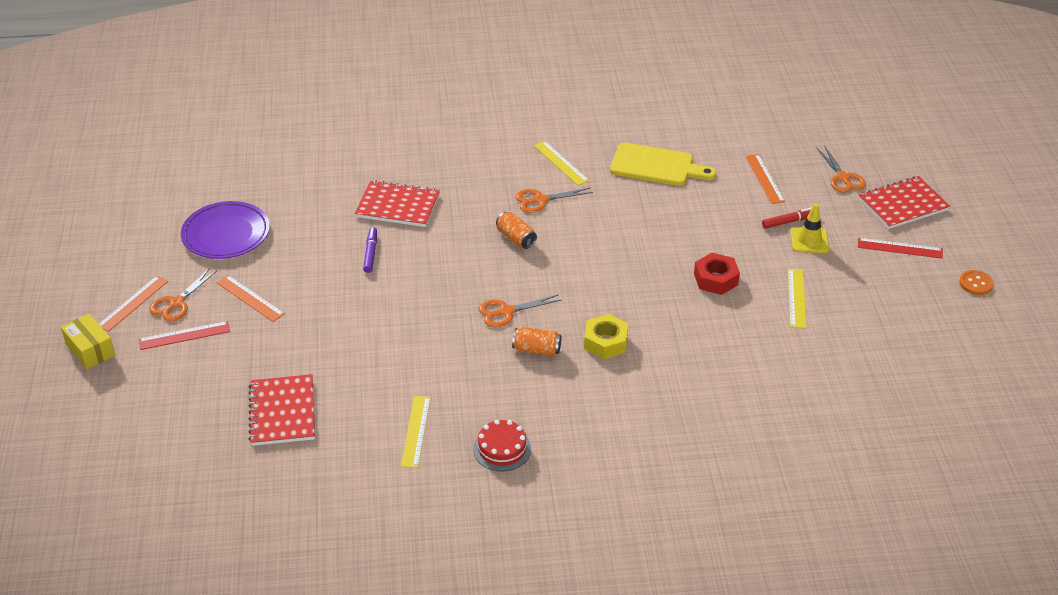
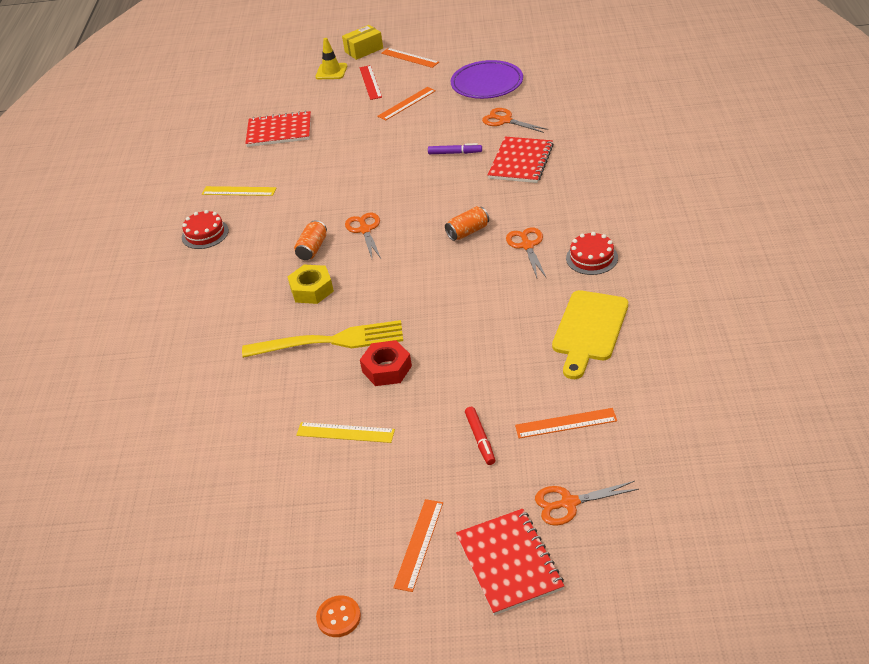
camera: 100 degrees right, 0 degrees up
orange scissors [149,268,217,322] -> orange scissors moved to [482,108,548,133]
yellow ruler [534,141,589,185] -> red cake [566,232,618,275]
yellow traffic cone [791,203,829,253] -> yellow traffic cone moved to [315,38,347,79]
red ruler [858,238,943,259] -> orange ruler [393,499,443,592]
none -> yellow fork [242,320,403,358]

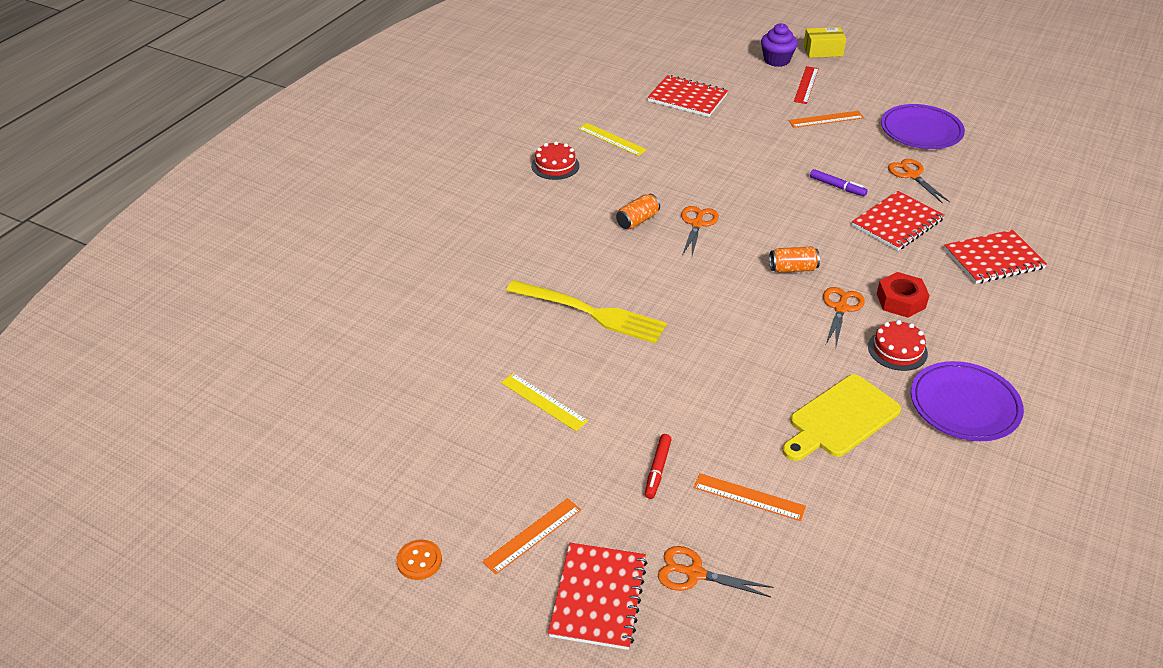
camera: 25 degrees right, 0 degrees up
yellow nut [287,264,334,304] -> none
yellow traffic cone [315,38,347,79] -> purple cupcake [761,23,798,67]
red nut [360,340,412,386] -> red nut moved to [877,272,929,318]
orange ruler [381,48,439,68] -> none
none -> purple plate [911,361,1024,441]
none -> red notebook [944,230,1047,284]

